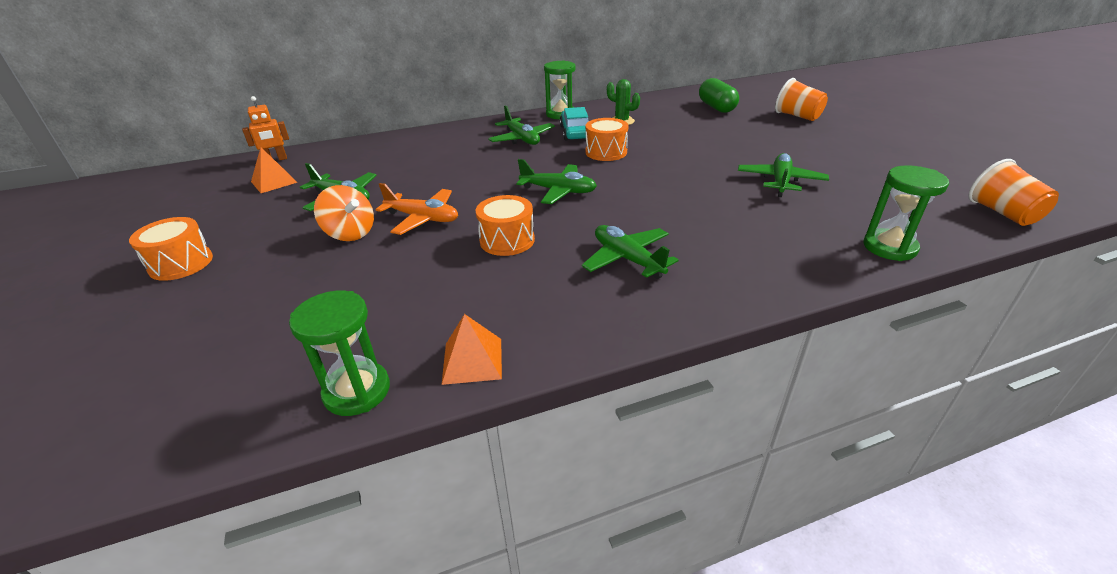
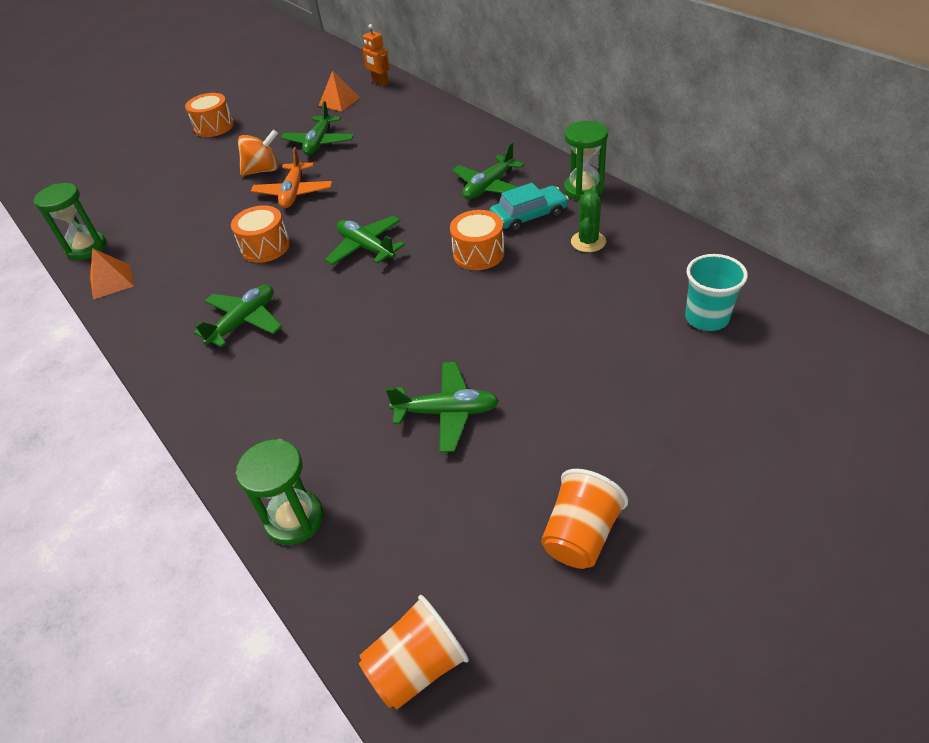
camera: 75 degrees right, 10 degrees up
orange spinning top [314,185,374,241] -> orange spinning top turned 135 degrees counterclockwise [238,130,279,176]
green plane [516,159,597,204] -> green plane turned 135 degrees clockwise [325,216,405,265]
green capsule [699,78,739,113] -> turquoise cup [685,254,748,331]
orange cup [775,78,828,121] -> orange cup moved to [541,469,628,569]

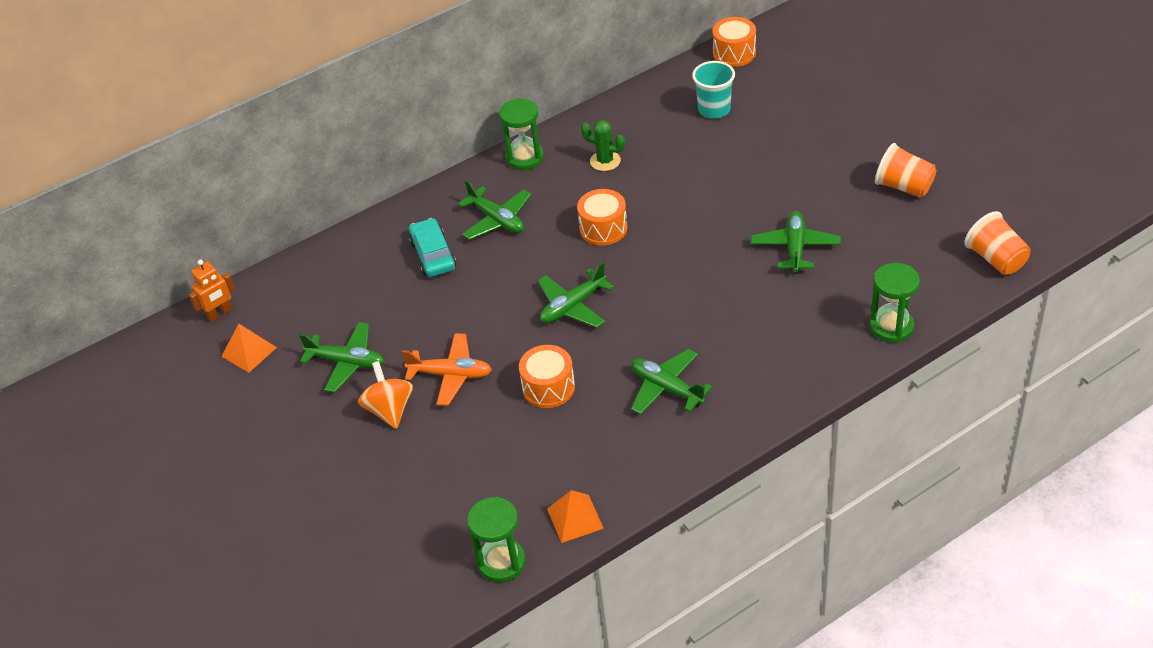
camera: 85 degrees left, 0 degrees up
orange drum [185,93,234,137] -> orange drum moved to [712,17,756,67]
turquoise car [489,183,569,232] -> turquoise car moved to [409,218,456,277]

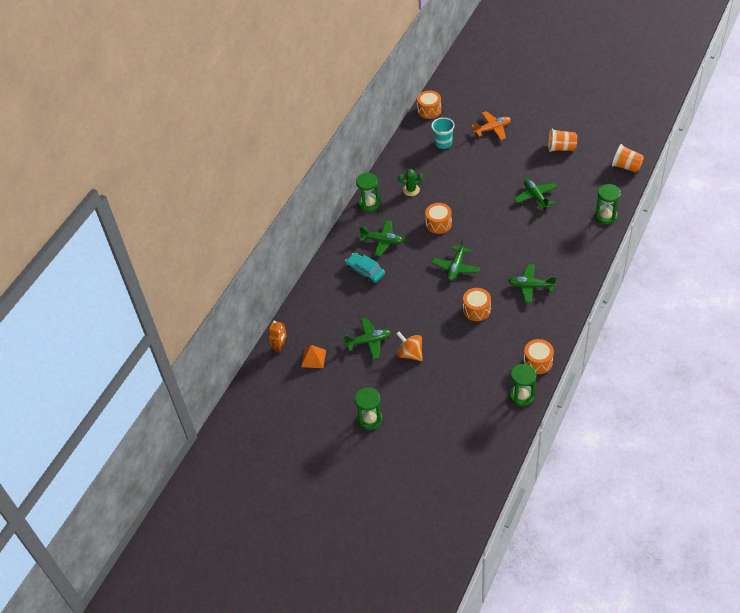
camera: 30 degrees left, 5 degrees up
orange plane [402,333,492,406] -> orange plane moved to [471,111,511,140]
orange pyramid [547,490,604,543] -> orange drum [524,339,554,374]
none -> green hourglass [355,387,383,430]

